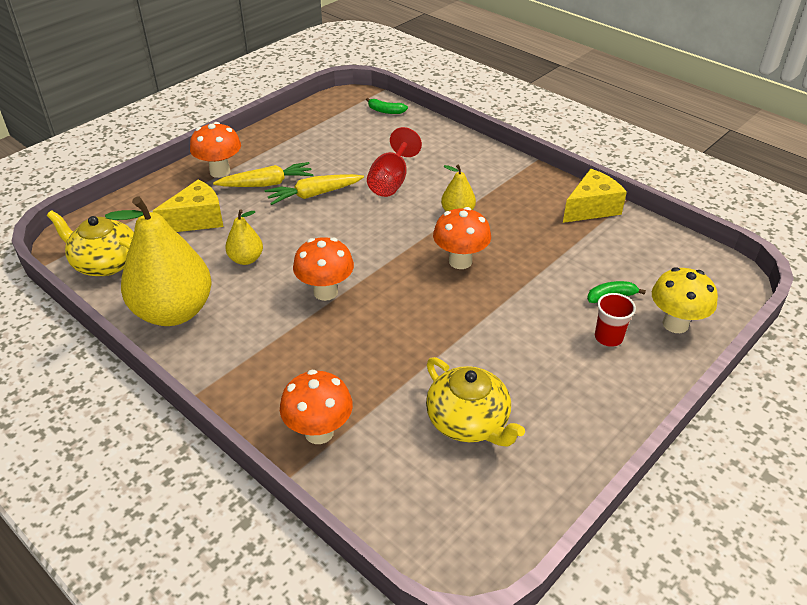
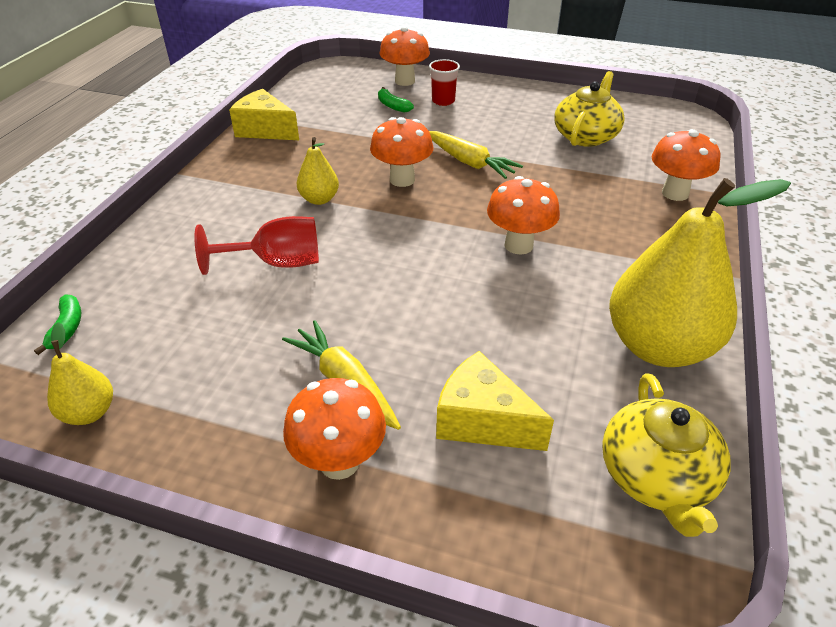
camera: 115 degrees left, 0 degrees up
yellow pear [225,209,263,265] -> yellow pear moved to [47,322,113,425]
yellow carrot [265,174,364,205] -> yellow carrot moved to [429,131,523,179]
yellow mushroom [652,267,718,333] -> orange mushroom [380,27,430,86]

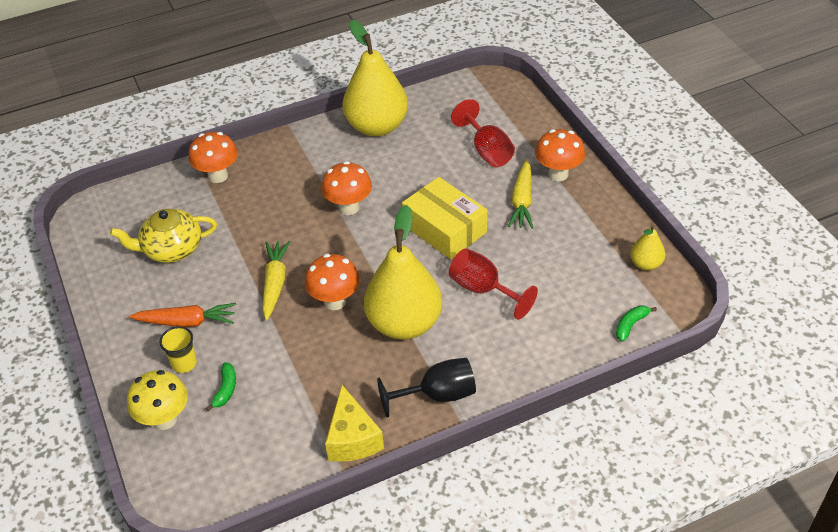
camera: 130 degrees left, 5 degrees up
yellow pear [297,137,339,205] -> yellow pear [364,205,442,340], size x2.16
orange mushroom [380,27,430,86] -> yellow mushroom [127,370,188,430]
red cup [429,59,460,106] -> yellow cup [159,326,197,373]
yellow cheese [436,351,554,451] -> red goblet [451,99,515,167]
yellow teapot [602,374,731,537] -> none
none -> orange carrot [129,303,236,327]
none -> black goblet [377,358,476,417]
none -> yellow box [402,177,487,259]

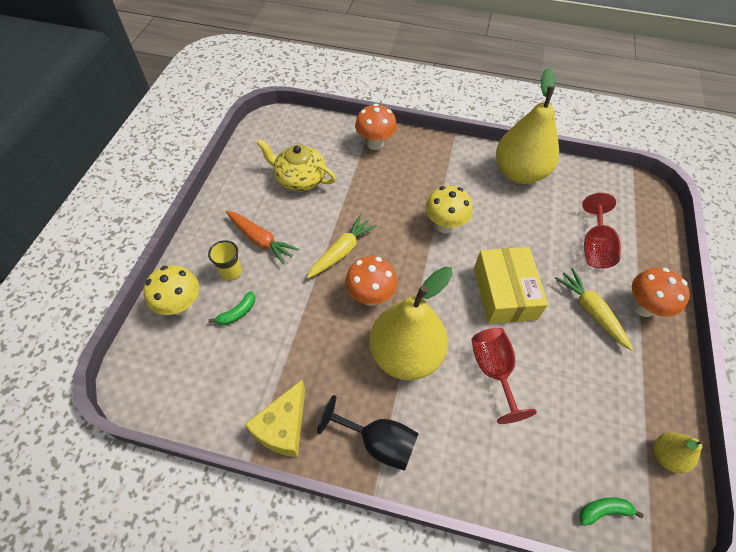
camera: 35 degrees right, 10 degrees up
orange mushroom [321,161,372,215] -> yellow mushroom [425,186,473,233]
yellow carrot [508,159,533,229] -> yellow carrot turned 105 degrees clockwise [555,268,633,351]

